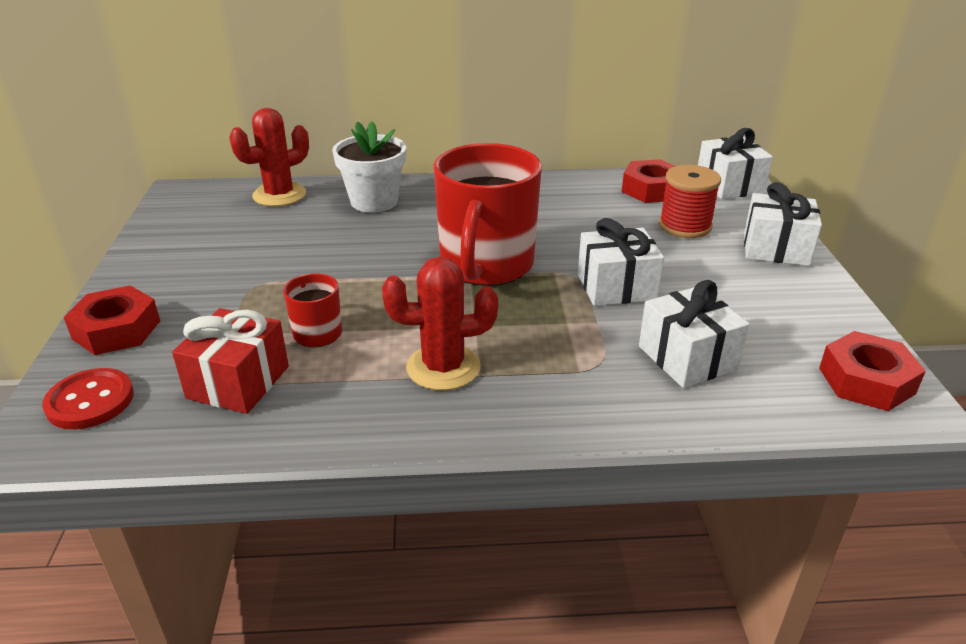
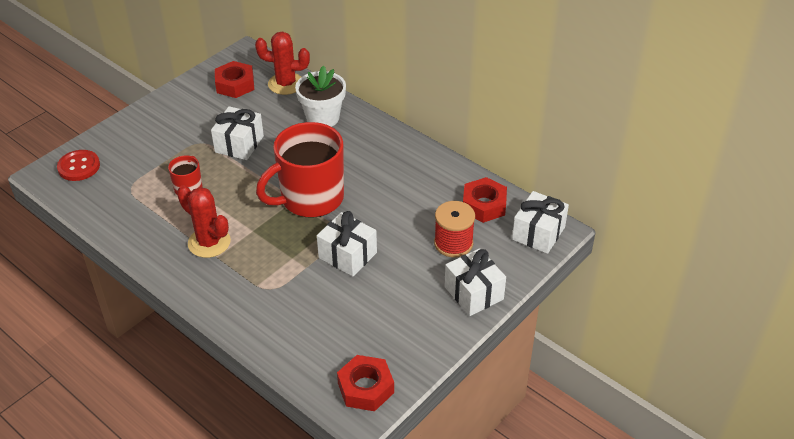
camera: 45 degrees right, 10 degrees up
red nut [64,285,160,355] -> red nut moved to [215,61,254,98]
red gift [172,308,289,414] -> none
white gift [639,280,750,388] -> white gift moved to [211,106,264,160]

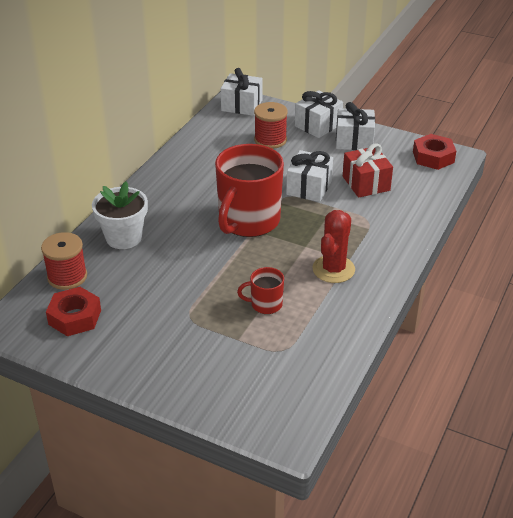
camera: 105 degrees left, 5 degrees down
red button [57,150,100,181] -> none
white gift [211,106,264,160] -> white gift moved to [336,102,375,150]
red cactus [255,32,310,95] -> red spool [41,232,87,290]
red mug [256,122,344,218] -> red mug turned 75 degrees clockwise [215,144,284,237]
red nut [463,177,507,223] -> none
none -> red gift [343,143,393,198]

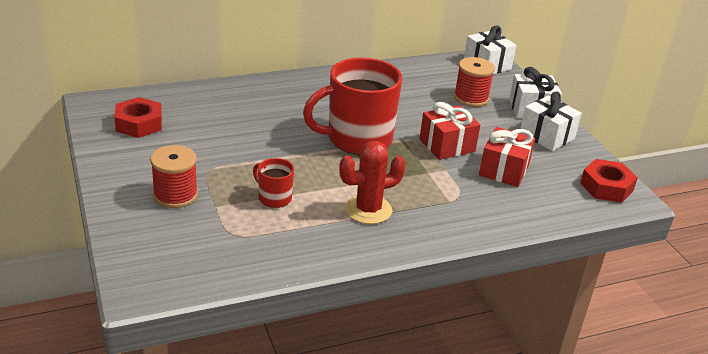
camera: 40 degrees right, 5 degrees down
red spool [41,232,87,290] -> red spool moved to [150,145,198,208]
white flower pot [92,181,148,249] -> none
white gift [286,150,333,202] -> red gift [420,102,481,160]

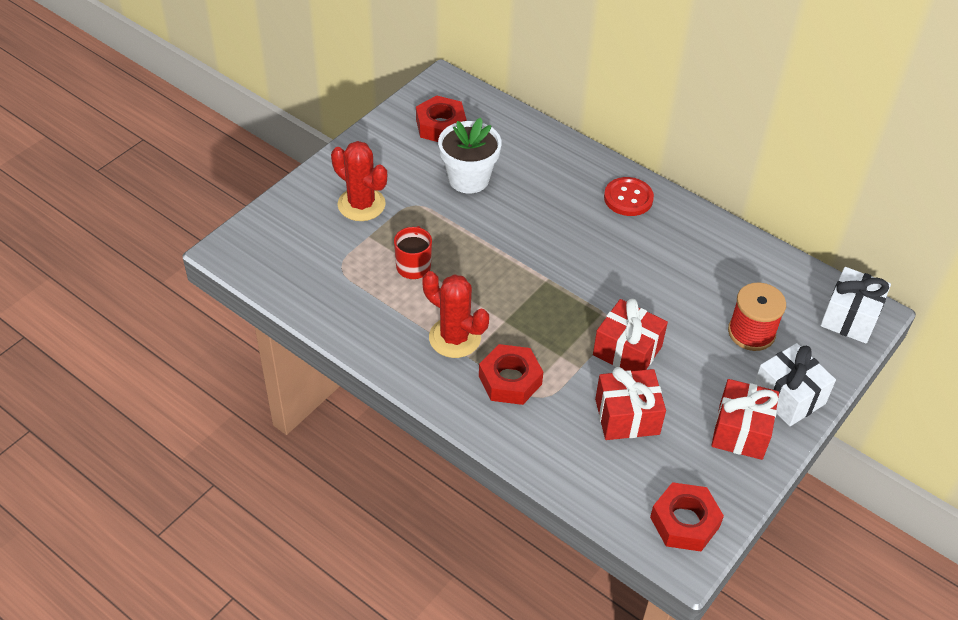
camera: 60 degrees right, 15 degrees up
red spool [150,145,198,208] -> red cactus [331,141,387,221]
red mug [303,57,402,155] -> none
white gift [520,92,582,151] -> red gift [711,379,779,460]
none -> white flower pot [438,118,502,193]
none -> red nut [479,344,543,405]
none -> red button [604,177,654,216]

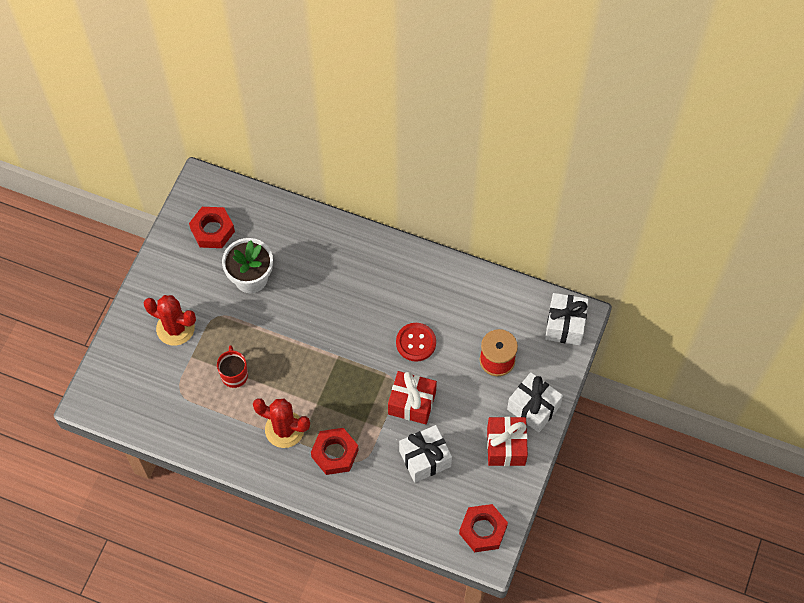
camera: 15 degrees left, 15 degrees up
red gift [595,367,666,440] -> white gift [399,425,452,483]
red button [604,177,654,216] -> red button moved to [396,323,436,362]

